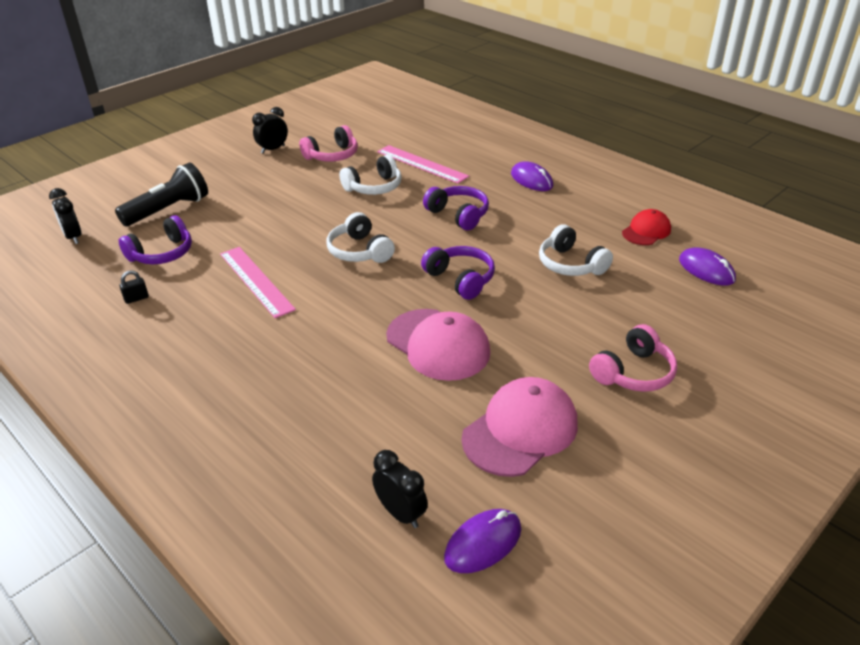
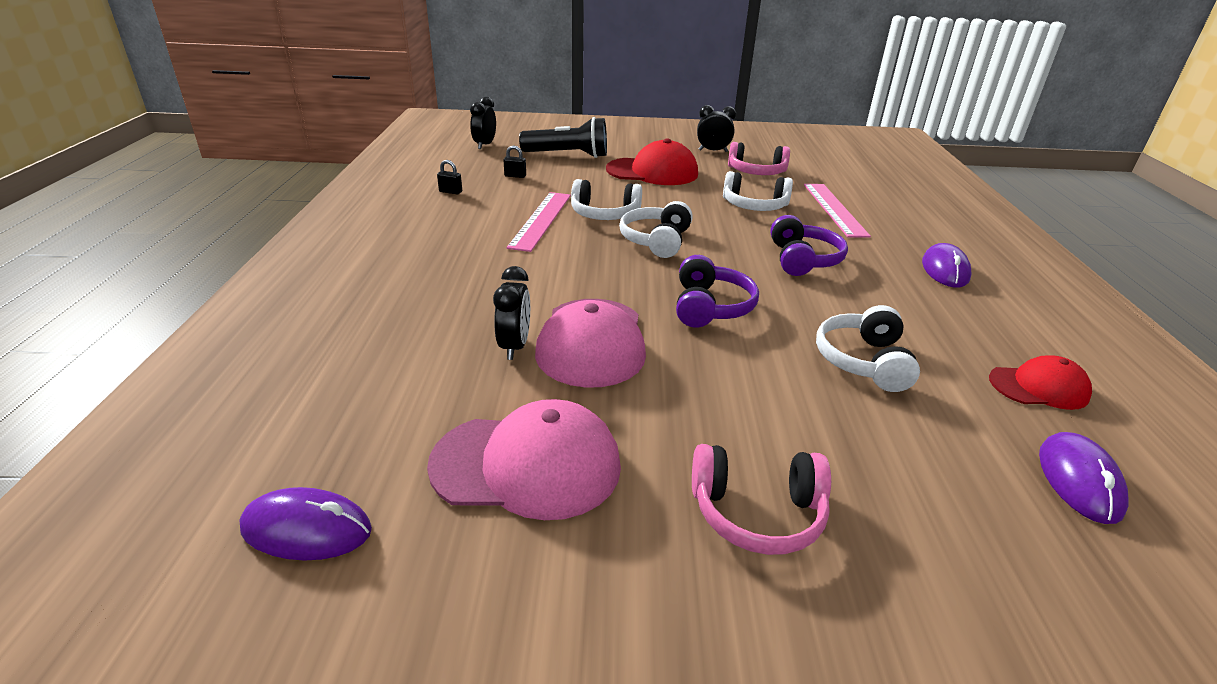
camera: 45 degrees right, 5 degrees down
purple headphones [119,215,192,264] -> black padlock [503,146,526,178]
black clock [372,450,428,528] -> black clock moved to [493,266,530,360]
none -> white headphones [571,179,642,220]
none -> red cap [606,139,698,185]

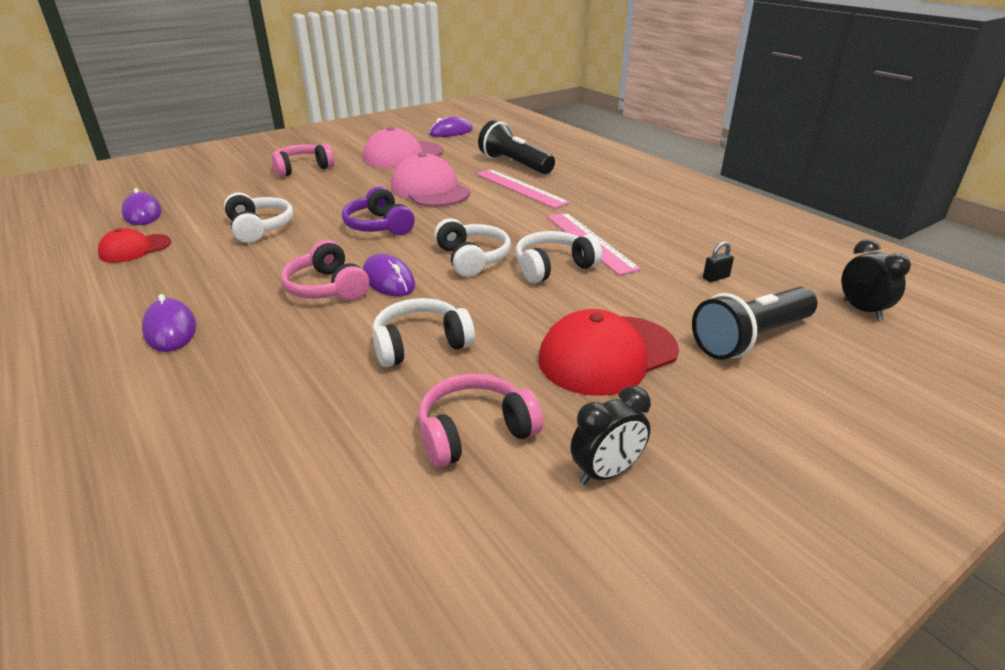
camera: 145 degrees right, 0 degrees up
black padlock [437,160,462,194] -> none
black clock [493,266,530,360] -> none
purple headphones [770,215,848,276] -> pink headphones [281,240,369,301]
pink ruler [804,184,871,238] -> pink ruler moved to [476,169,570,209]
none -> purple mouse [363,254,415,296]
none -> black flashlight [478,120,555,174]

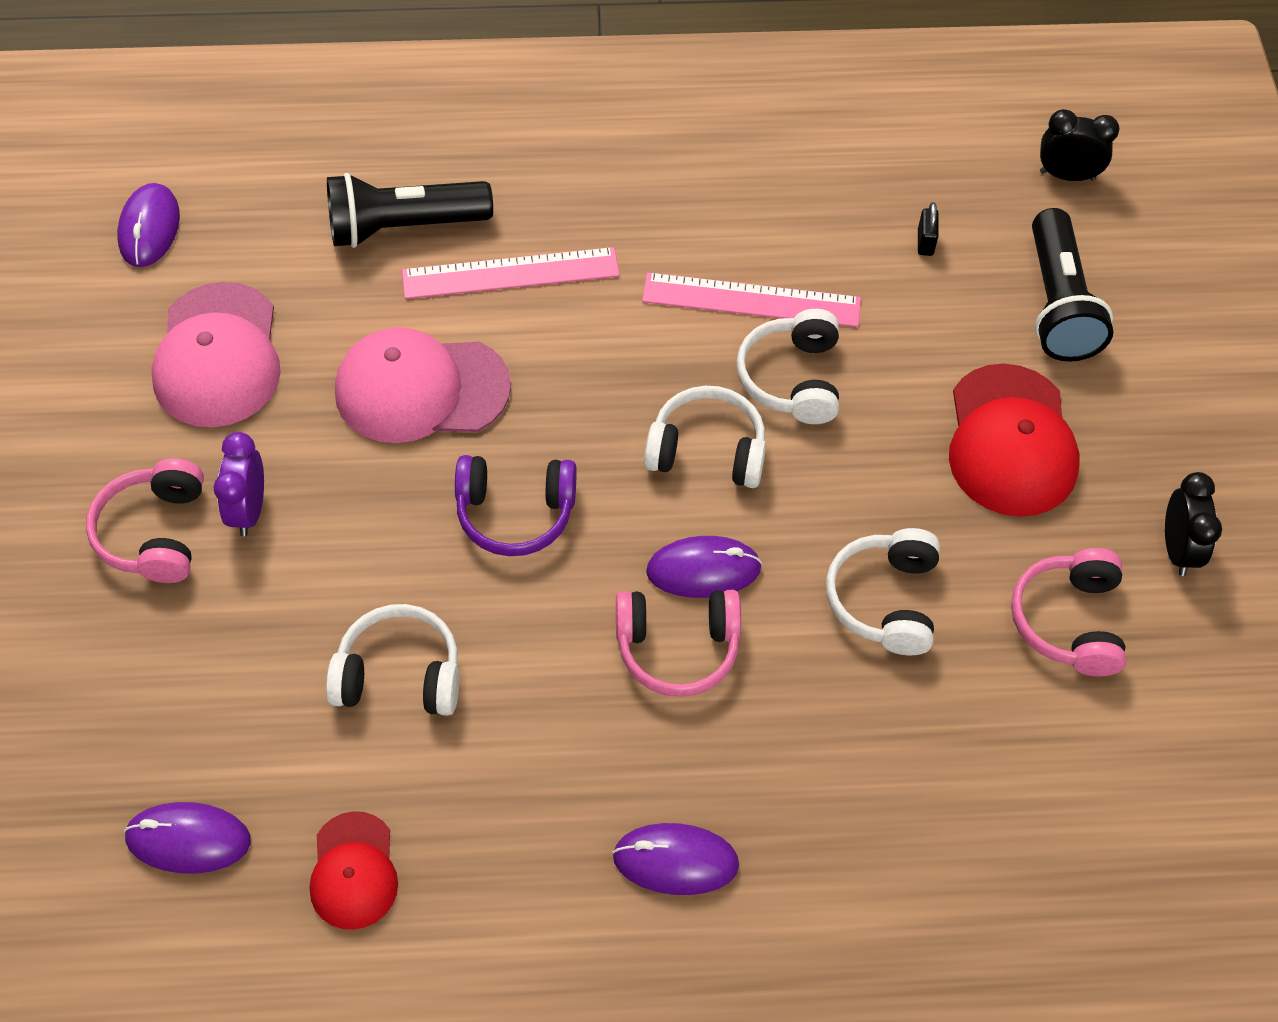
camera: 60 degrees left, 25 degrees up
none -> purple clock [213,432,264,536]

